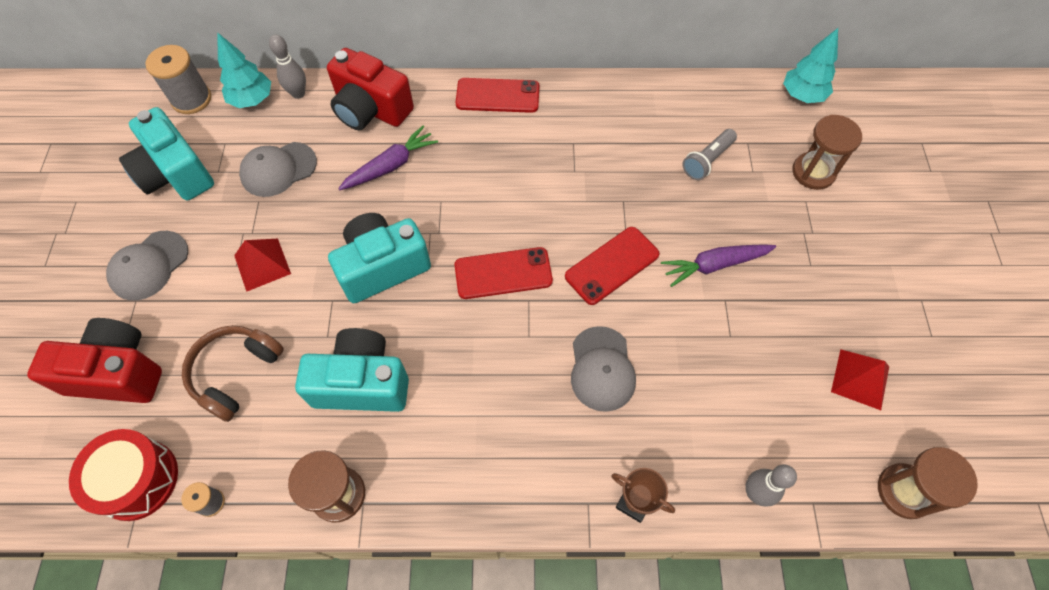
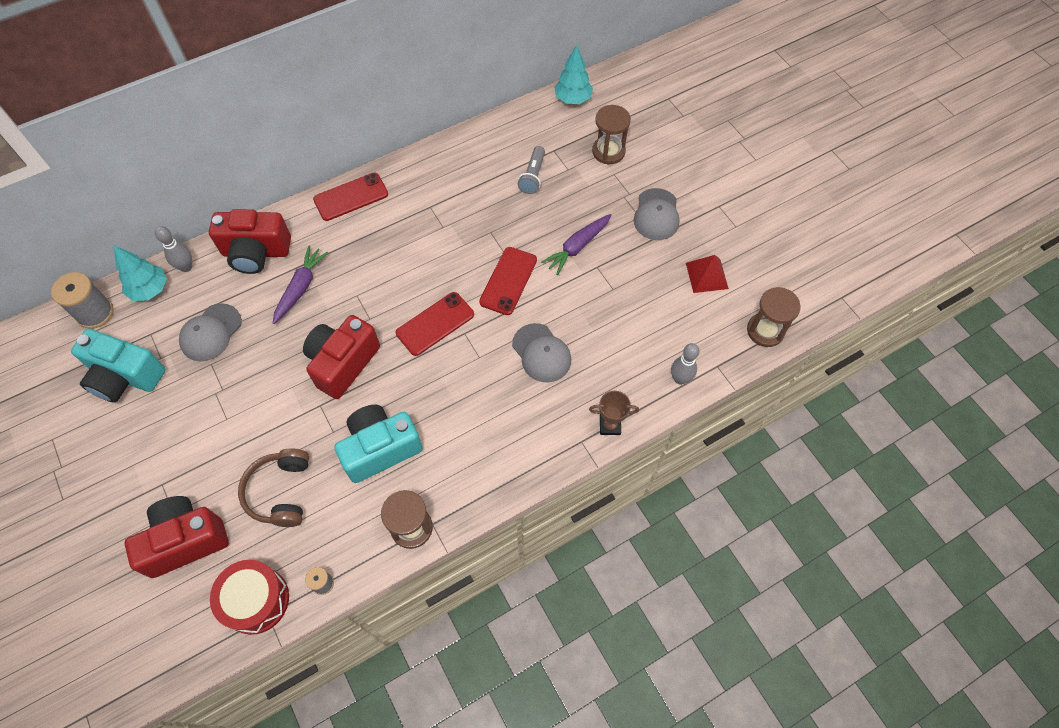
camera: 30 degrees left, 0 degrees up
grey cap [106,231,188,301] -> grey cap moved to [634,188,679,240]
red pyramid [234,239,291,292] -> none
turquoise camera [328,213,431,303] -> red camera [303,315,380,399]

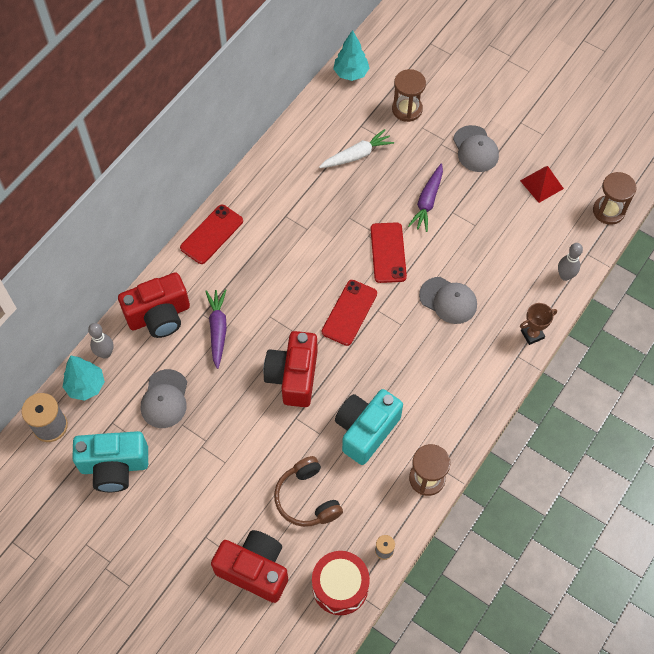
camera: 25 degrees left, 0 degrees up
red camera [125,496,229,578] -> red camera turned 75 degrees clockwise [211,530,288,603]
grey flashlight [518,146,545,194] -> white carrot [319,129,394,168]

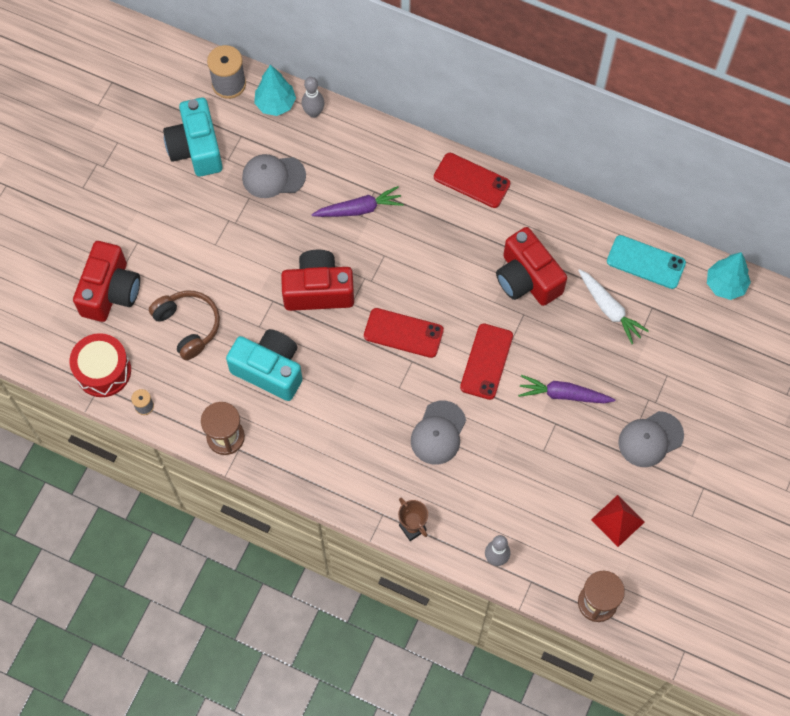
camera: 80 degrees right, 5 degrees up
red camera [118,272,190,338] -> red camera moved to [496,227,567,306]
brown headphones [274,456,343,527] -> brown headphones turned 90 degrees clockwise [149,291,220,360]
red phone [371,222,407,283] -> red phone turned 60 degrees counterclockwise [460,323,513,400]
brown hourglass [392,69,426,122] -> none
none -> turquoise phone [607,235,686,289]

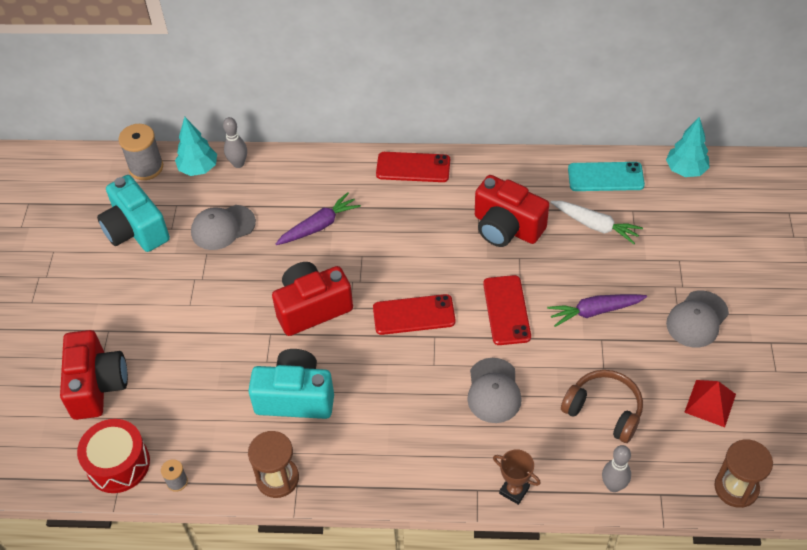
camera: 20 degrees left, 15 degrees down
brown headphones [149,291,220,360] -> brown headphones moved to [561,370,643,443]

